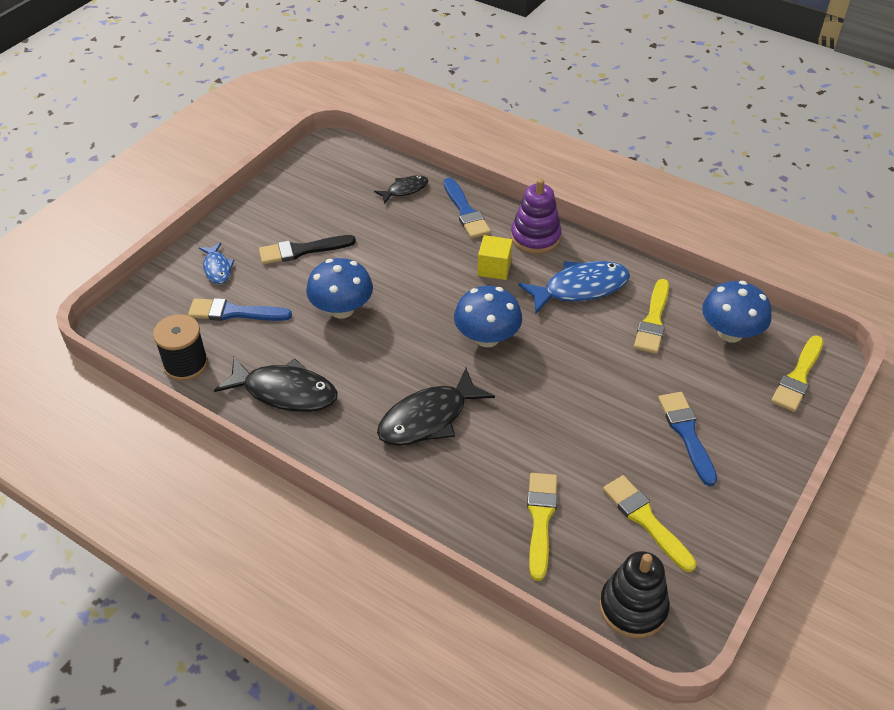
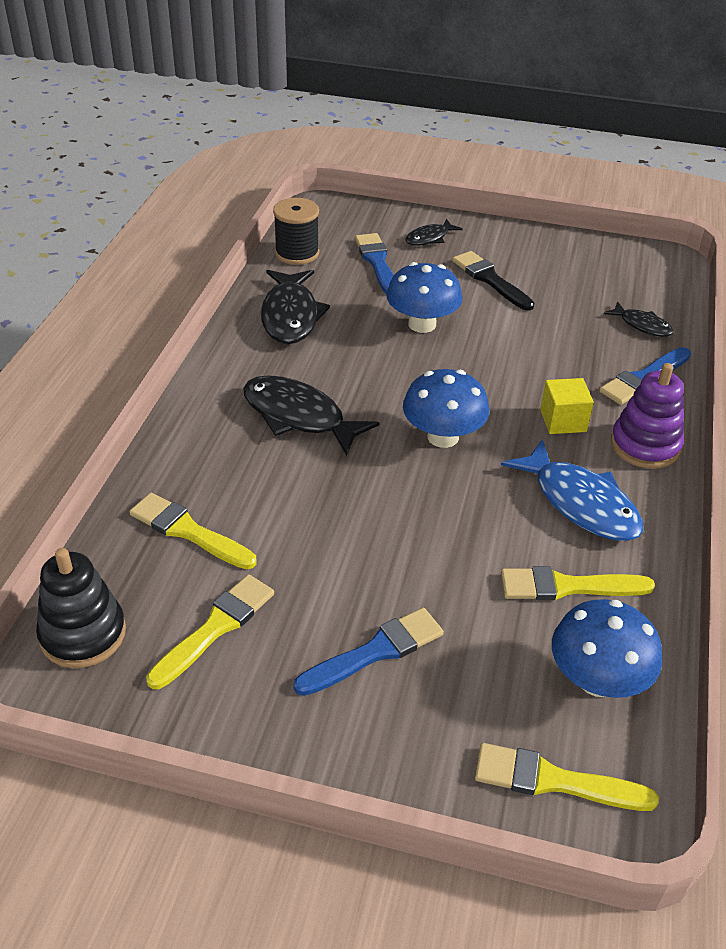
camera: 70 degrees right, 5 degrees down
blue fish [199,242,235,284] -> black fish [405,219,463,246]
yellow brush [527,473,557,581] -> yellow brush turned 135 degrees counterclockwise [129,493,257,569]

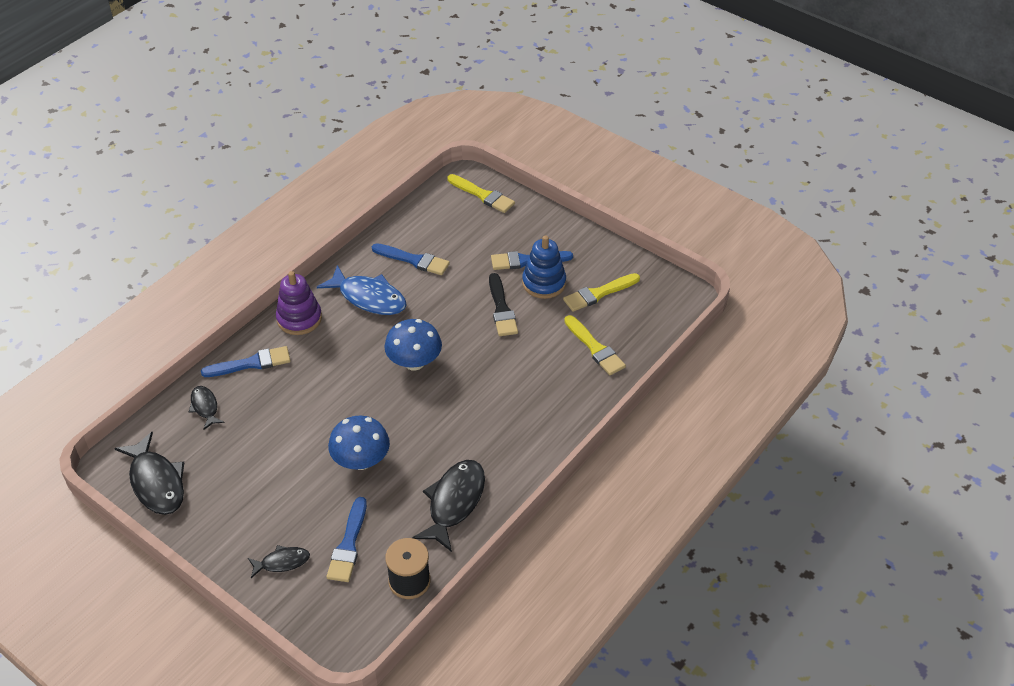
camera: 155 degrees left, 5 degrees up
black stacking toy [36,548,126,668] -> none
black fish [243,375,379,456] -> black fish moved to [114,432,184,515]
black brush [452,251,534,311] -> black brush moved to [489,273,518,336]
blue fish [501,439,643,541] -> blue fish turned 135 degrees clockwise [317,265,407,315]
yellow brush [501,566,655,601] -> blue brush [372,243,450,275]
yellow cube [540,378,594,434] -> none
blue mushroom [552,599,662,698] -> none
none -> blue stacking toy [522,235,566,299]

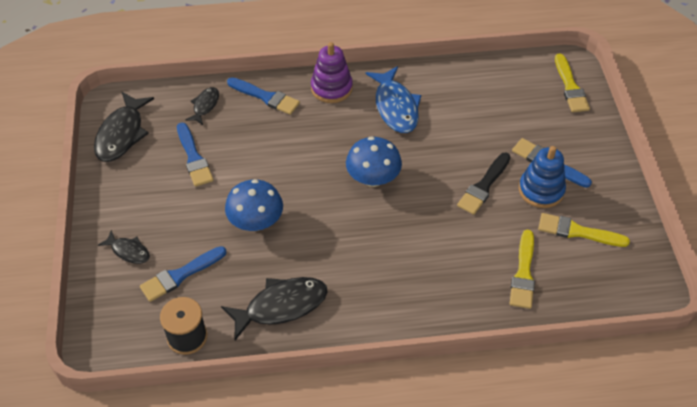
camera: 45 degrees right, 5 degrees up
blue brush [372,243,450,275] -> blue brush moved to [177,122,214,187]

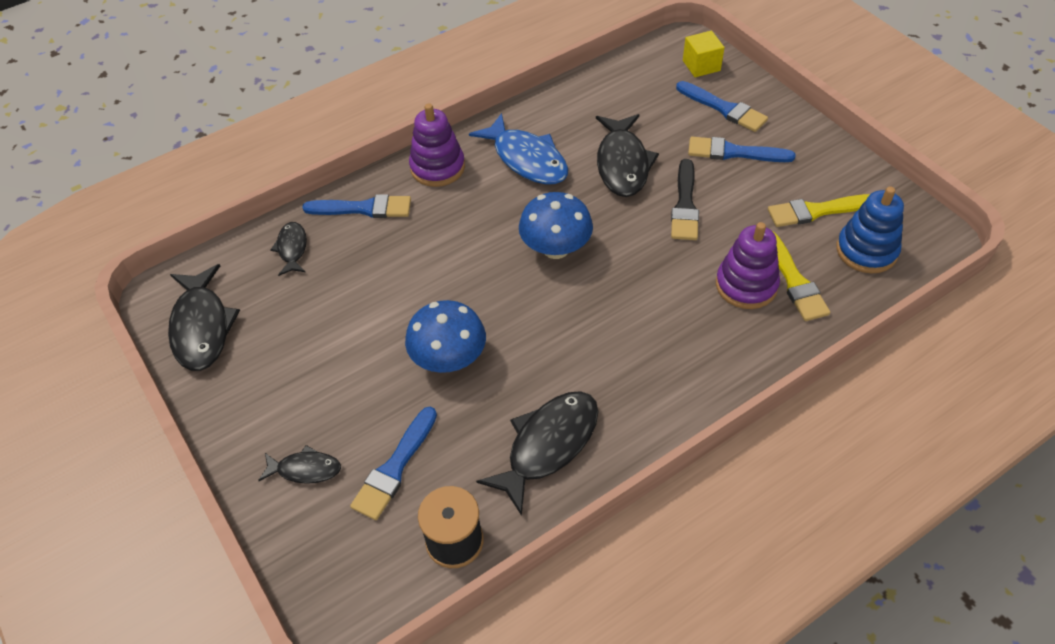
camera: 25 degrees left, 0 degrees up
blue brush [177,122,214,187] -> blue brush moved to [676,81,768,132]
blue stacking toy [519,146,566,208] -> blue stacking toy moved to [836,187,904,273]
yellow brush [555,54,590,112] -> yellow cube [683,31,725,77]
none -> black fish [596,114,659,197]
none -> purple stacking toy [716,222,780,309]

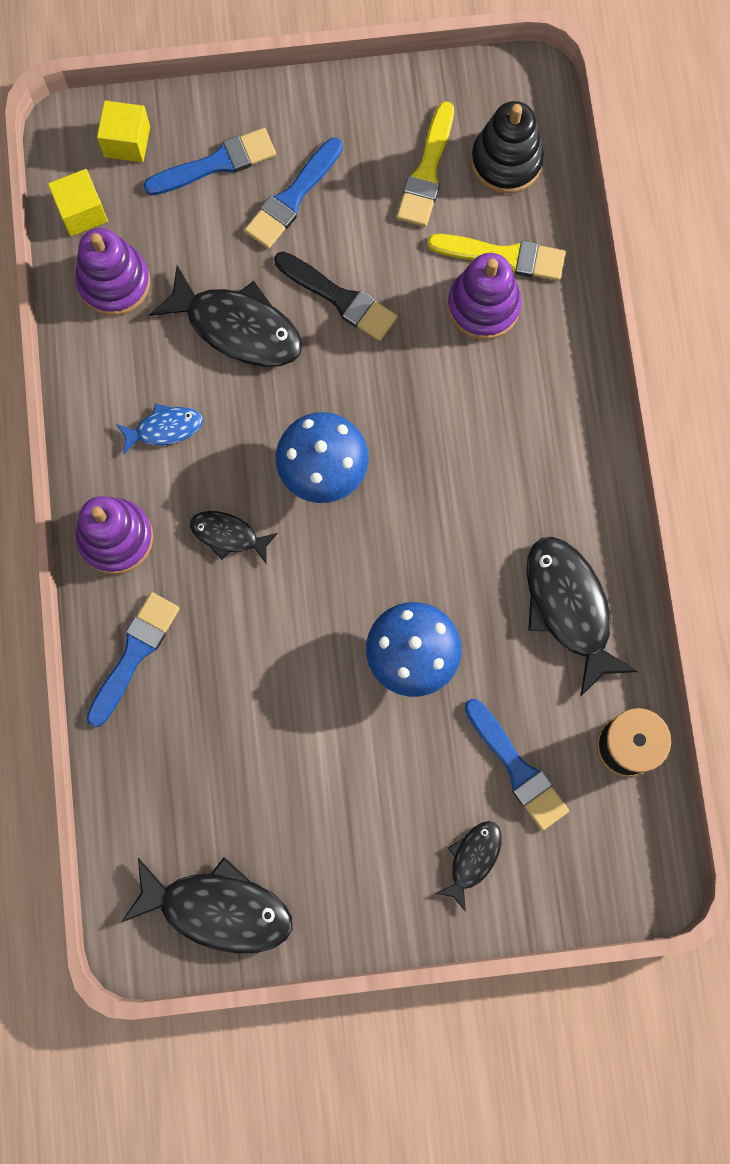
camera: 65 degrees left, 25 degrees up
black fish [270,222,307,276] -> black fish moved to [190,511,278,563]
blue fish [469,113,568,184] -> blue fish [116,404,203,455], size x0.55
blue stacking toy [836,187,904,273] -> black stacking toy [471,101,544,194]
none -> yellow cube [48,169,108,236]
none -> purple stacking toy [75,228,150,316]

